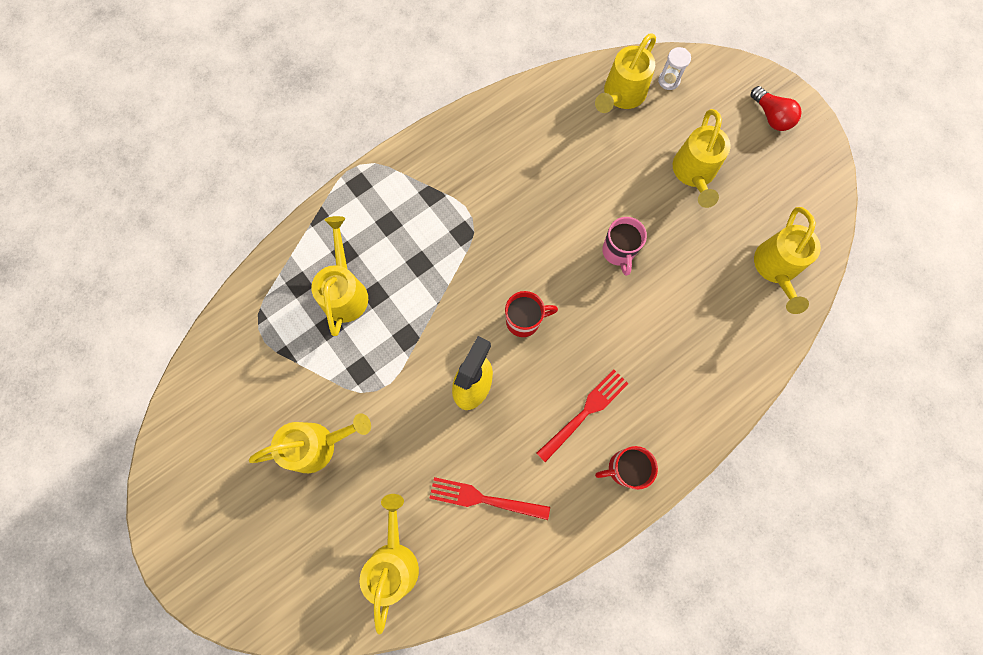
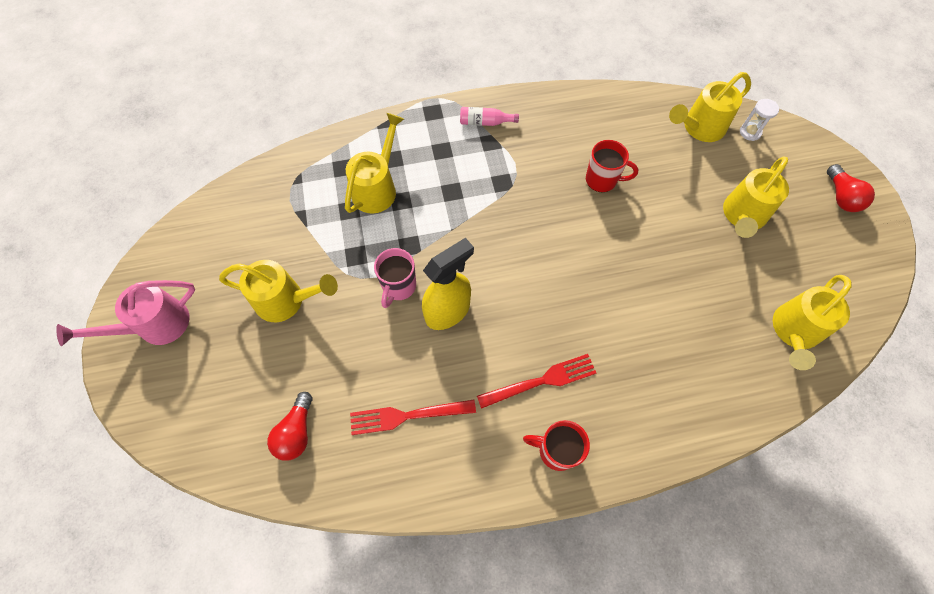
camera: 25 degrees right, 10 degrees down
yellow watering can [360,494,419,634] -> red light bulb [267,392,312,461]
red fork [429,477,550,520] -> red fork turned 45 degrees counterclockwise [350,399,476,435]
red mug [505,291,558,337] -> red mug moved to [586,140,638,192]
pink mug [602,217,647,276] -> pink mug moved to [374,248,416,308]
none -> pink watering can [56,280,195,346]
none -> pink bottle [460,107,519,126]

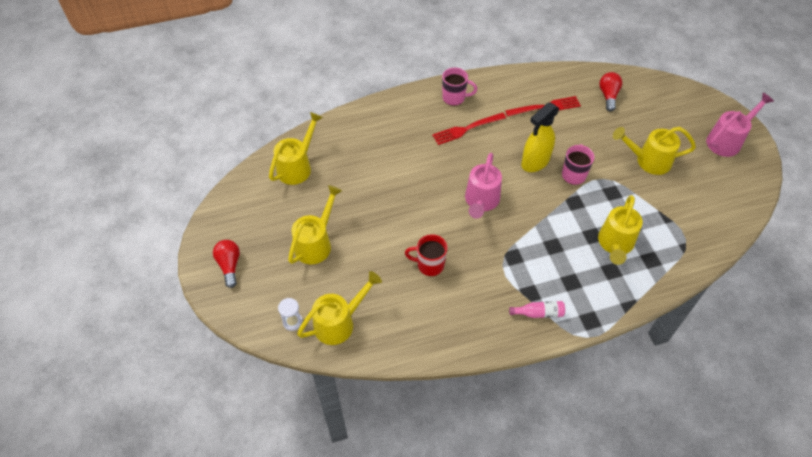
camera: 175 degrees right, 10 degrees down
red mug [523,420,590,471] -> pink mug [442,68,477,106]
none -> pink watering can [465,153,502,219]

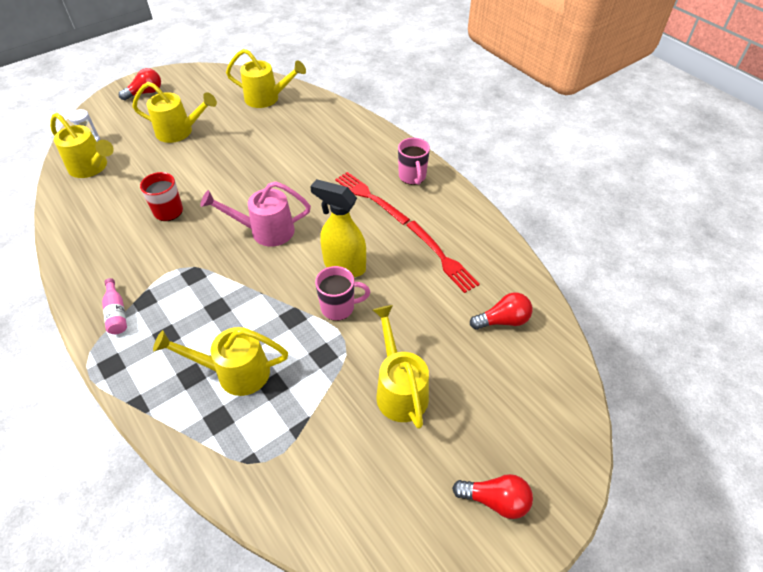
camera: 70 degrees right, 5 degrees down
pink watering can [706,93,774,157] -> red light bulb [452,474,533,519]

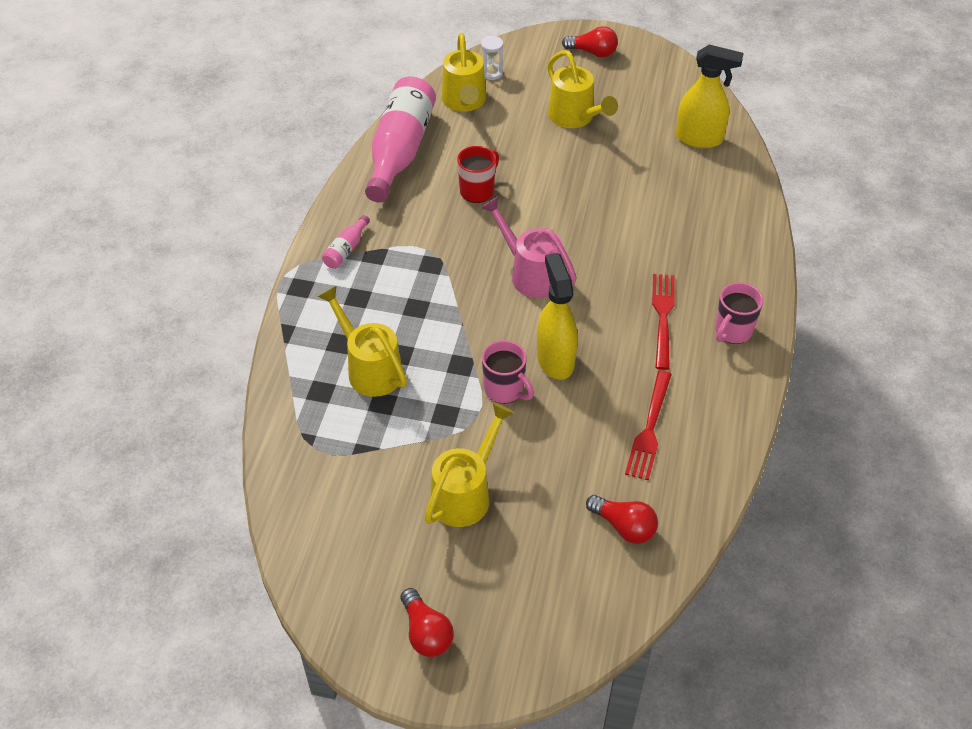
camera: 50 degrees right, 0 degrees up
yellow watering can [226,49,306,108] -> yellow spray bottle [676,45,744,148]
none -> pink bottle [365,76,436,203]

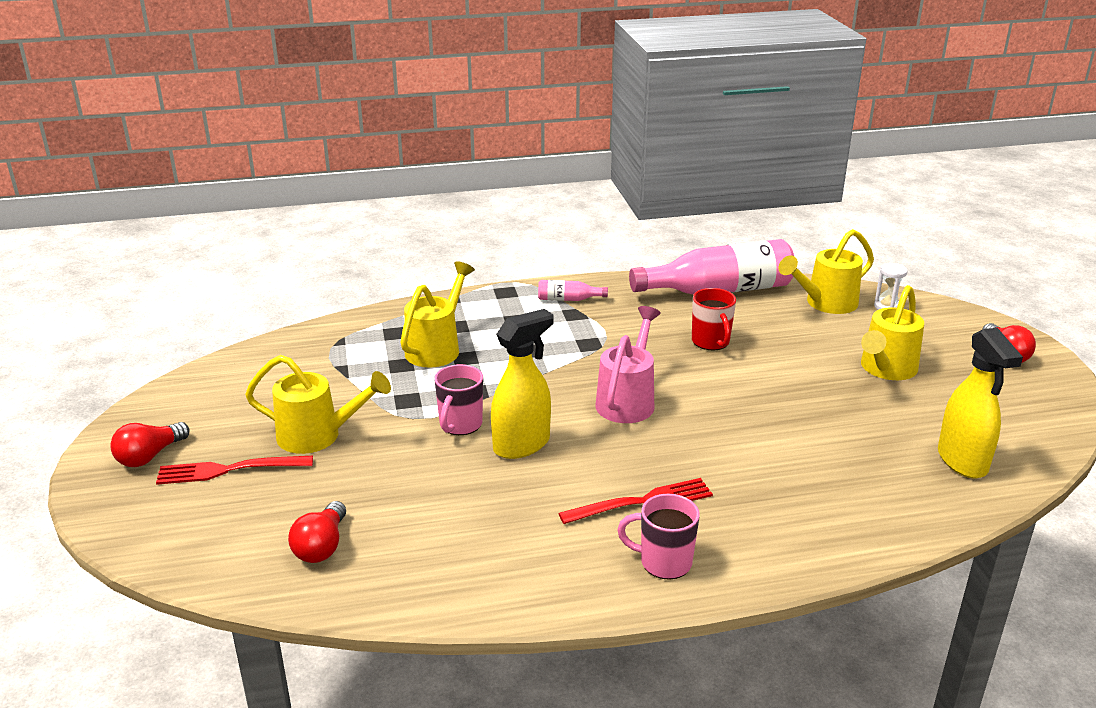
camera: 65 degrees right, 20 degrees down
red mug [457,146,499,203] -> red mug turned 60 degrees clockwise [692,288,736,350]
red fork [625,370,672,480] -> red fork moved to [156,456,313,485]

